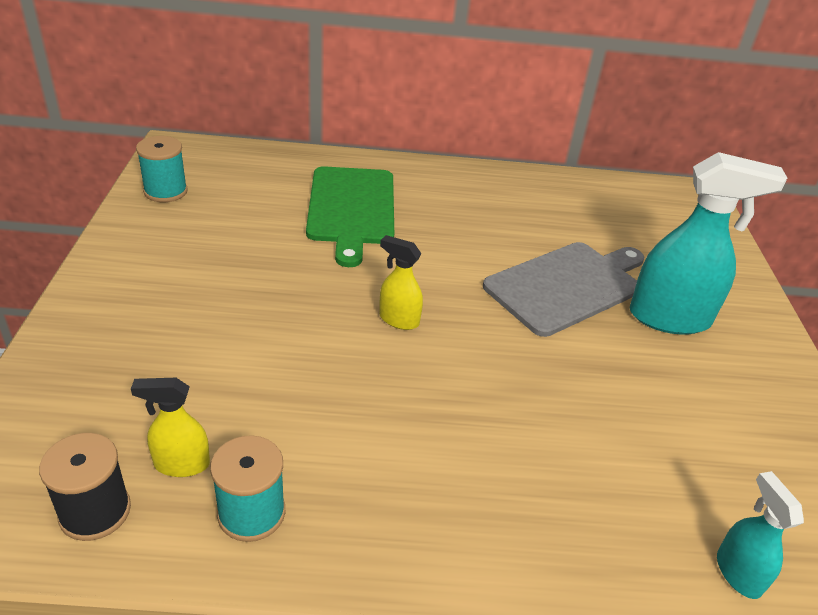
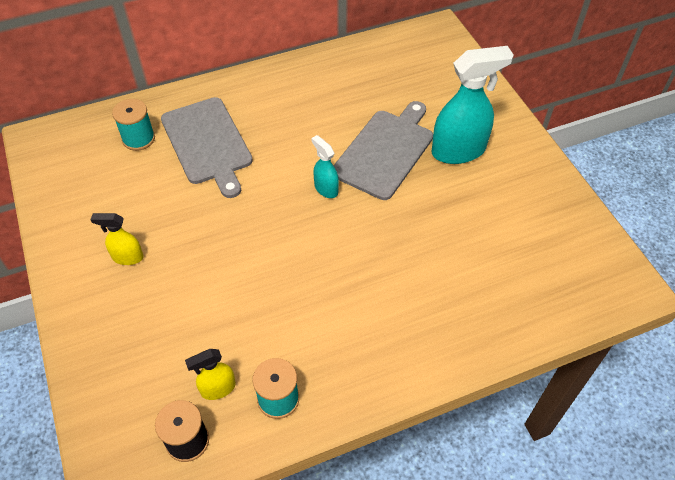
camera: 20 degrees left, 15 degrees up
turquoise spool [136,136,188,202] -> turquoise spool moved to [112,99,155,151]
green cutting board [306,166,394,267] -> grey cutting board [161,97,253,198]
yellow spray bottle [379,235,423,330] -> yellow spray bottle moved to [90,213,144,265]
turquoise spray bottle [717,471,804,599] -> turquoise spray bottle moved to [311,135,339,198]

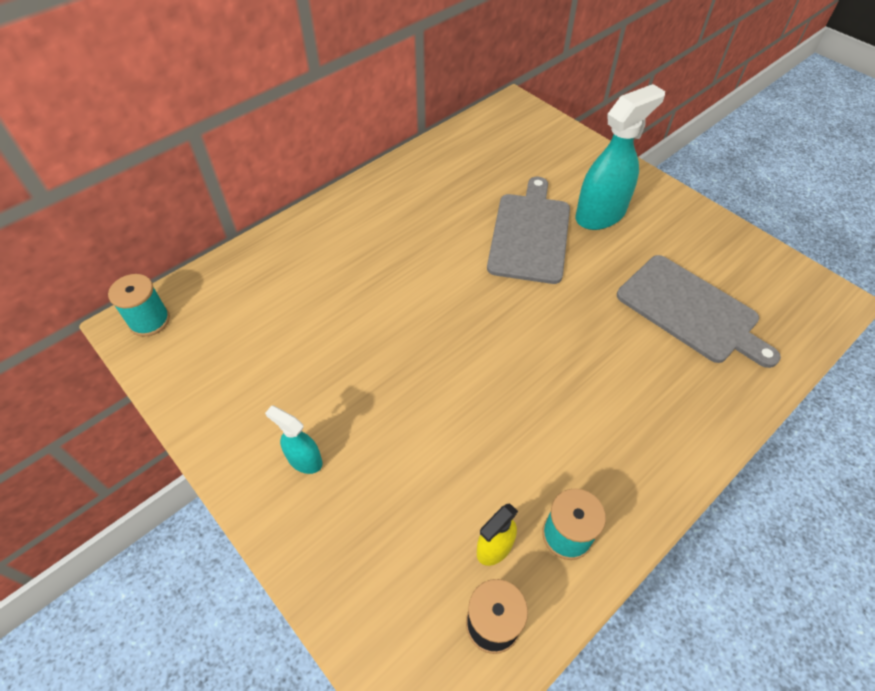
camera: 20 degrees left, 0 degrees up
yellow spray bottle [90,213,144,265] -> none
turquoise spool [112,99,155,151] -> turquoise spool moved to [108,274,170,337]
grey cutting board [161,97,253,198] -> grey cutting board moved to [617,255,781,368]
turquoise spray bottle [311,135,339,198] -> turquoise spray bottle moved to [265,406,323,474]

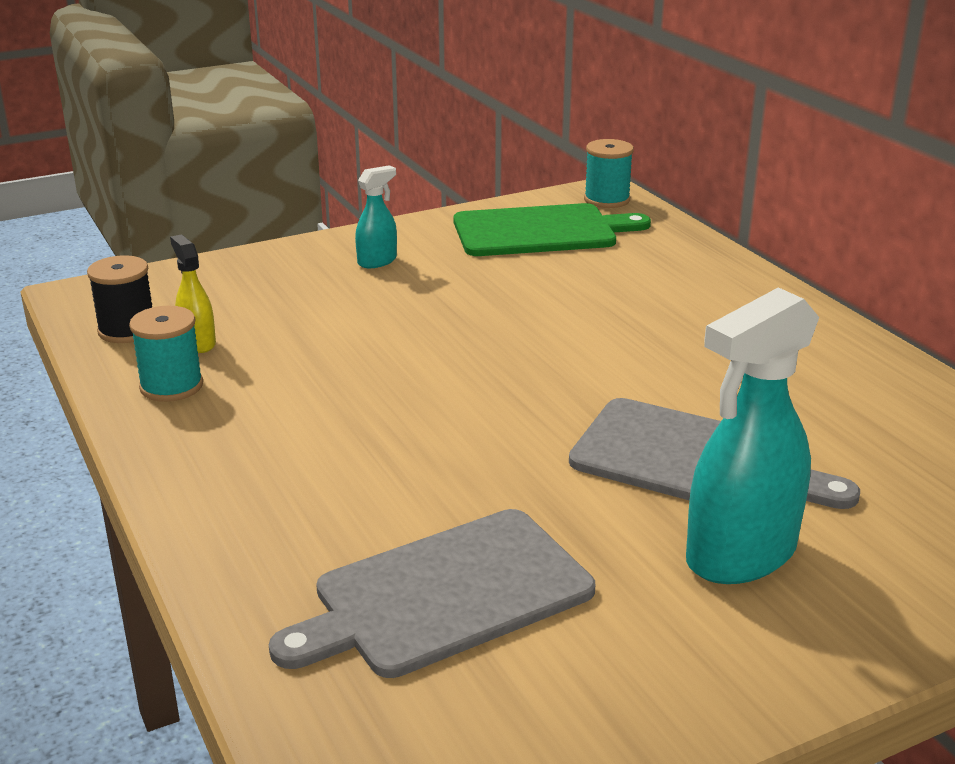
camera: 105 degrees right, 25 degrees down
turquoise spray bottle [576,84,665,230] -> turquoise spray bottle turned 75 degrees clockwise [686,287,819,584]
none -> green cutting board [454,203,651,256]

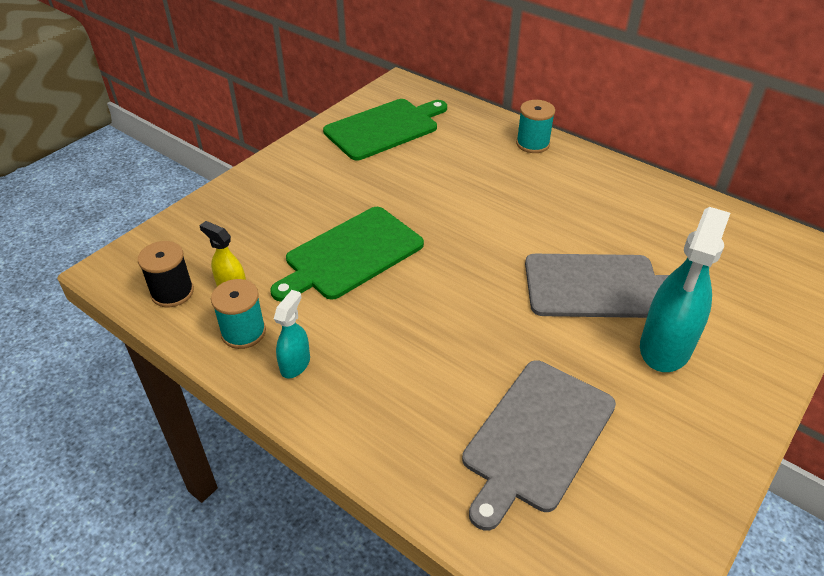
camera: 25 degrees left, 15 degrees up
turquoise spray bottle [355,165,397,268] -> turquoise spray bottle moved to [274,290,310,379]
turquoise spool [584,139,634,208] -> turquoise spool moved to [516,100,555,153]
none -> green cutting board [270,207,424,302]

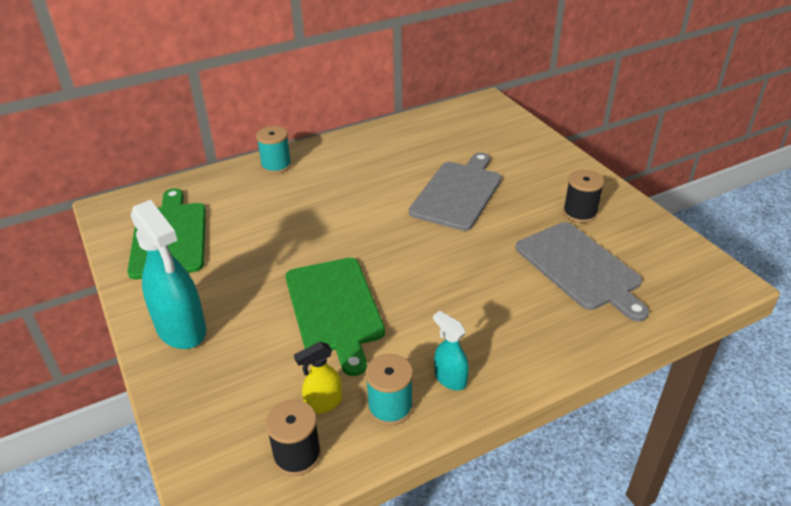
camera: 65 degrees left, 5 degrees down
turquoise spray bottle [640,207,730,372] -> turquoise spray bottle moved to [130,200,206,349]
none -> black spool [563,170,604,223]

